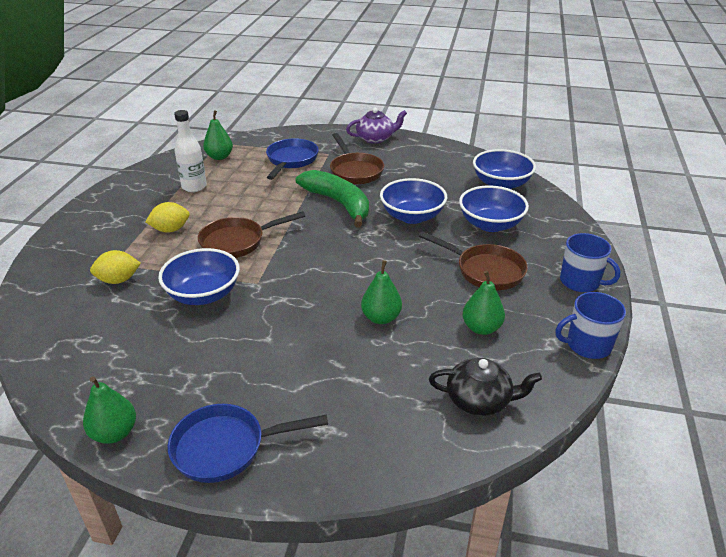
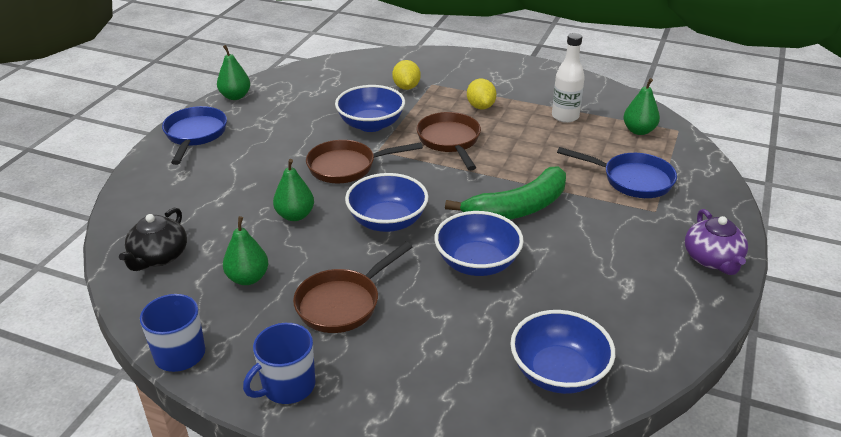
camera: 100 degrees right, 0 degrees up
brown pan [330,133,384,184] -> brown pan moved to [306,140,423,183]
blue bowl [459,185,529,232] -> blue bowl moved to [345,173,429,232]

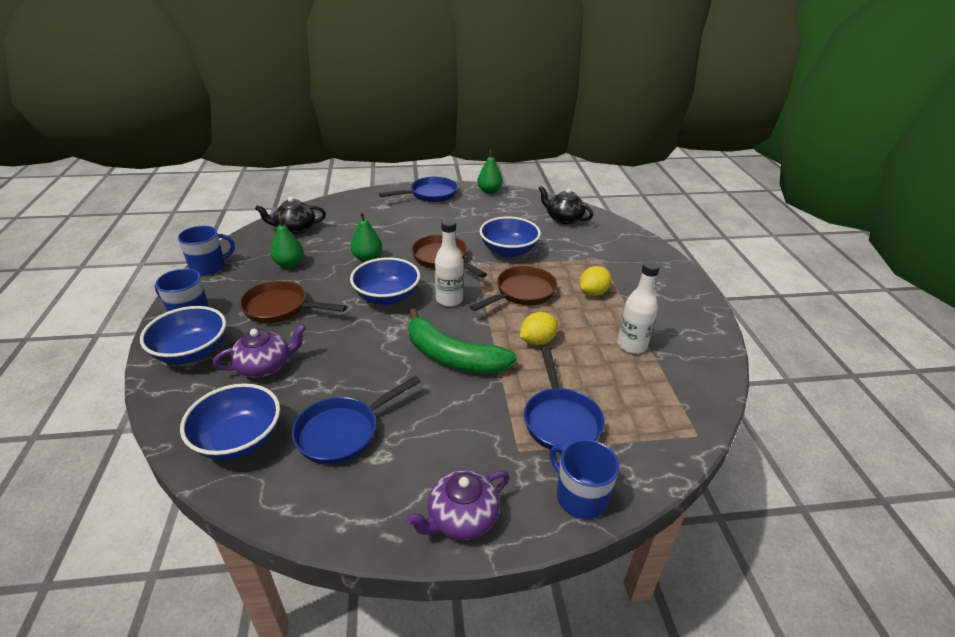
camera: 60 degrees right, 0 degrees up
yellow lemon [392,60,421,90] -> yellow lemon moved to [520,312,558,345]
blue bowl [434,211,524,276] -> blue bowl moved to [140,306,226,364]
green pear [623,78,660,135] -> none
none -> purple teapot [213,324,306,378]
none -> blue pan [292,376,421,465]
none -> white bottle [435,219,464,307]
none -> black teapot [538,186,593,224]
none -> blue mug [550,439,620,519]

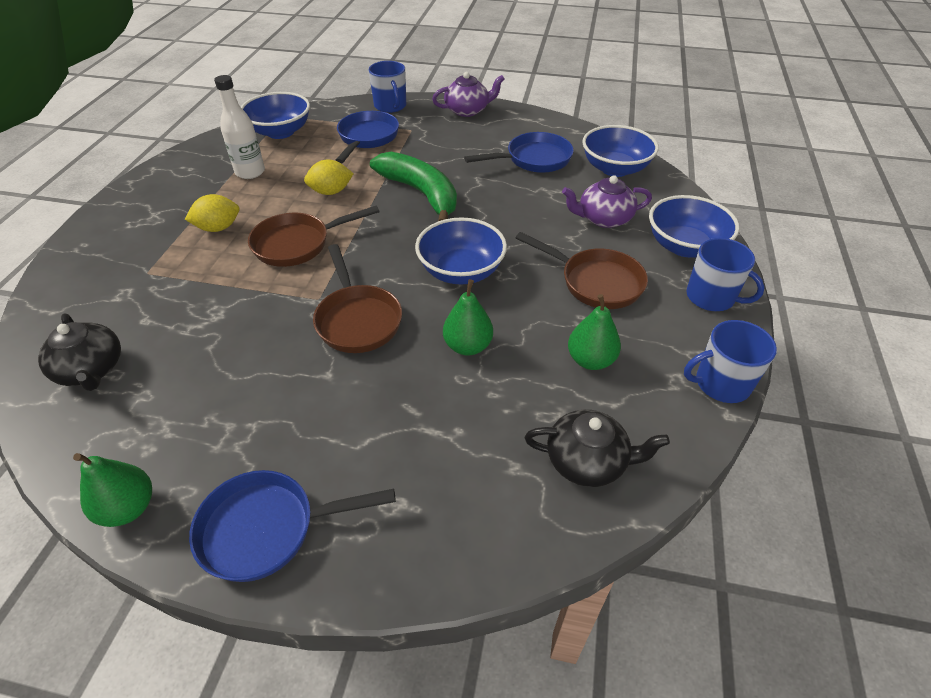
camera: 160 degrees left, 10 degrees up
white bottle [435,219,464,307] -> none
blue bowl [479,216,541,258] -> blue bowl moved to [241,92,310,139]

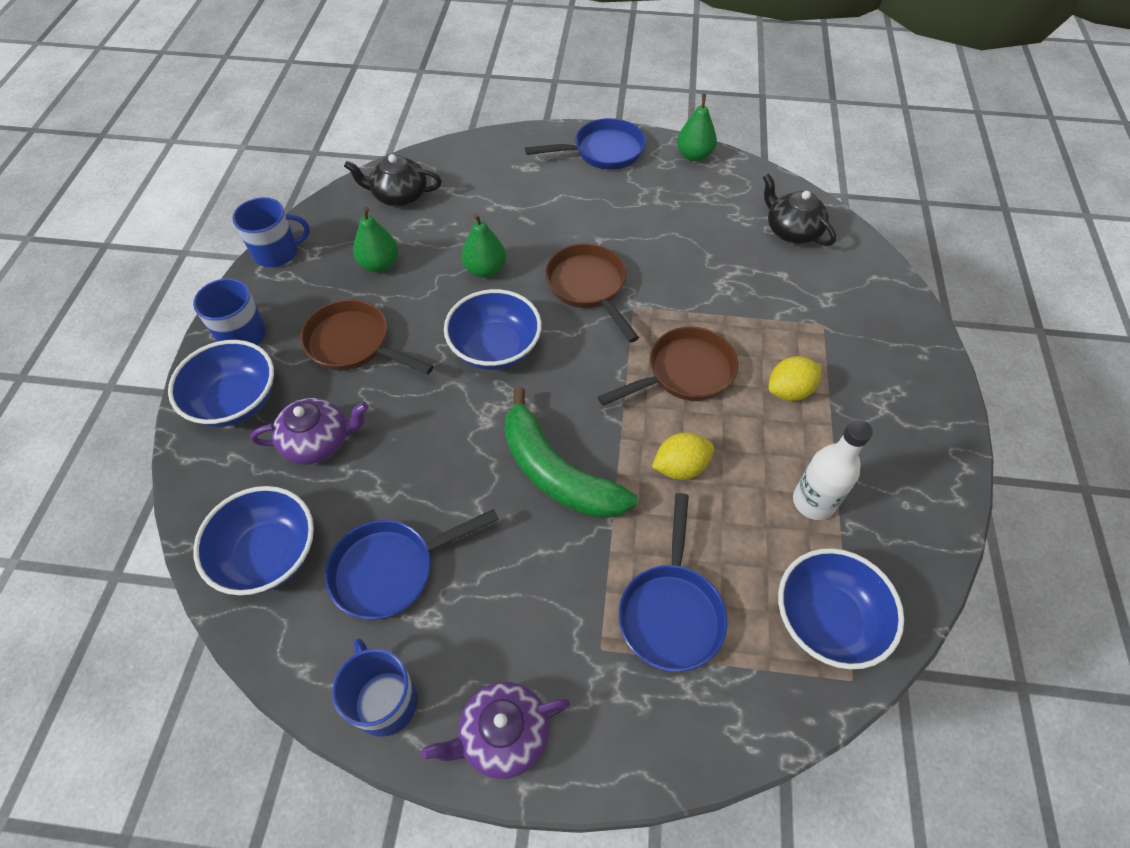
camera: 175 degrees right, 10 degrees up
blue mug [369,61,406,113] -> blue mug moved to [332,638,418,737]

